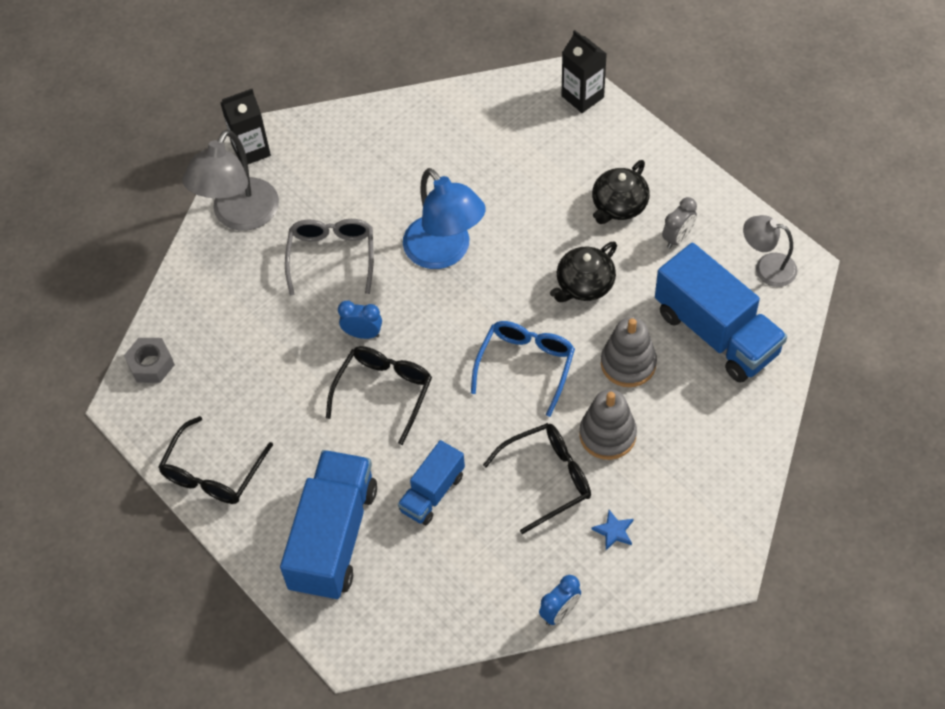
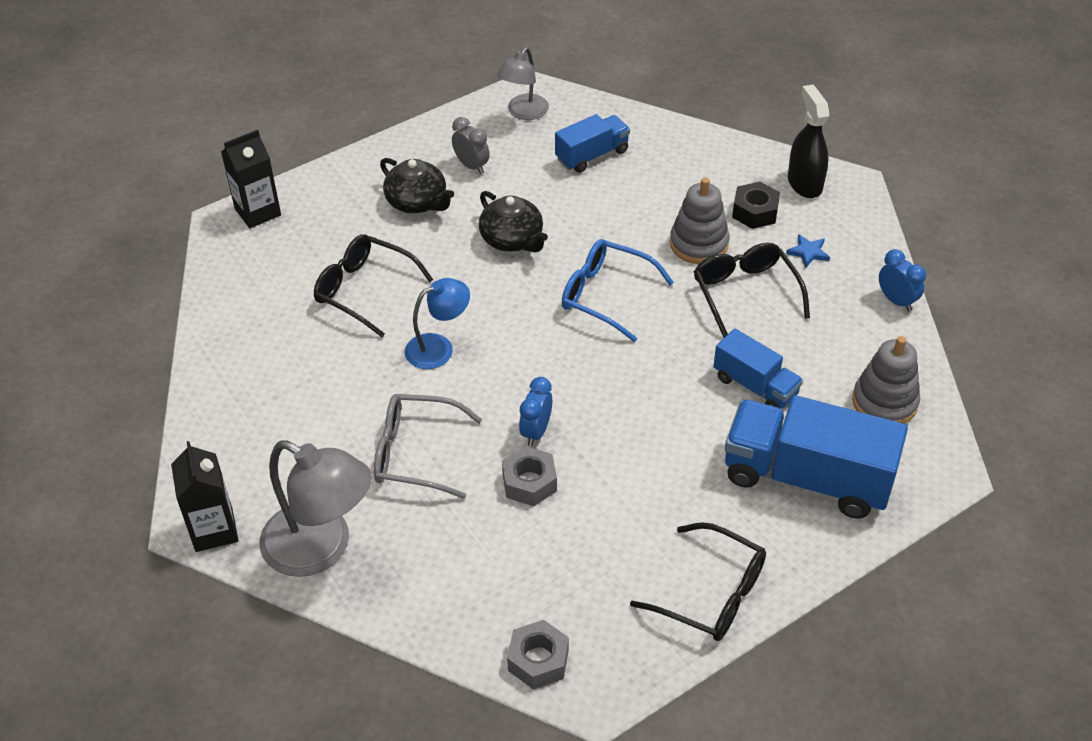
camera: 85 degrees left, 10 degrees down
black glasses [326,346,432,445] -> black glasses moved to [314,234,433,337]
blue lamp [403,168,486,269] -> blue lamp [405,278,470,369], size x0.60
grey stacking toy [601,317,657,387] -> grey stacking toy moved to [852,336,920,424]
blue truck [655,243,787,383] -> blue truck [555,114,630,173], size x0.55
none -> grey nut [502,446,557,506]
none -> black nut [732,182,780,229]
none -> black spray bottle [788,85,830,198]

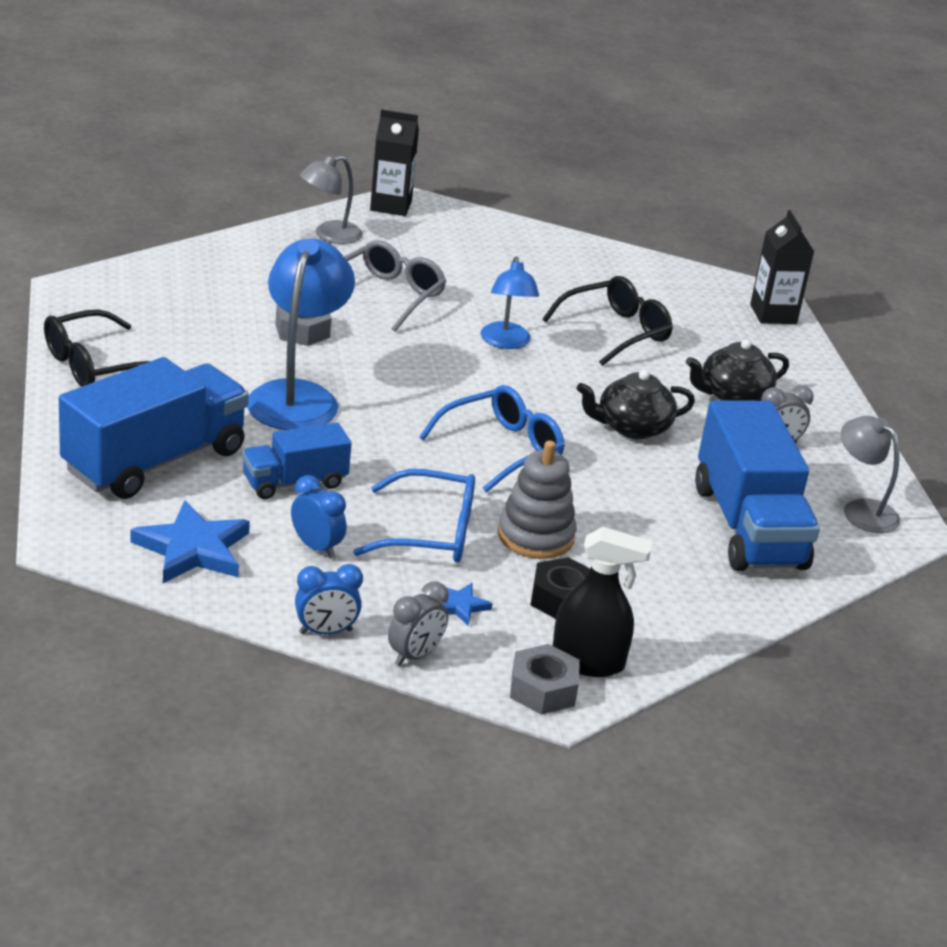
camera: 110 degrees right, 15 degrees down
grey lamp [260,441,372,577] -> grey lamp [300,155,363,244], size x0.60
grey nut [507,620,569,689] -> grey nut moved to [510,644,580,715]
blue clock [519,377,552,446] -> blue clock moved to [291,475,346,558]
blue truck [555,114,630,173] -> blue truck [695,400,820,571], size x1.81
black glasses [694,243,810,338] -> blue glasses [353,469,475,563]
grey stacking toy [852,336,920,424] -> blue star [130,500,250,583]
none -> blue lamp [247,238,355,430]
none -> grey clock [388,581,449,666]

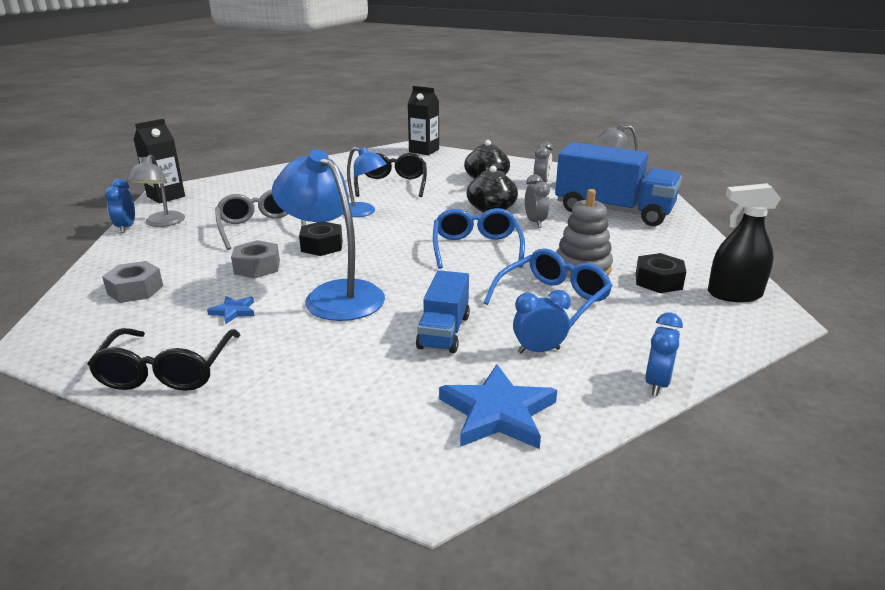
camera: 50 degrees left, 5 degrees down
blue truck [59,357,249,499] -> none
grey clock [388,581,449,666] -> grey clock moved to [525,174,550,228]
blue star [442,583,492,625] -> blue star moved to [207,296,254,324]
grey nut [510,644,580,715] -> grey nut moved to [102,261,163,303]
black spray bottle [553,527,653,677] -> black spray bottle turned 135 degrees counterclockwise [708,183,781,302]
none -> blue clock [104,179,135,233]
none -> black nut [299,222,343,256]

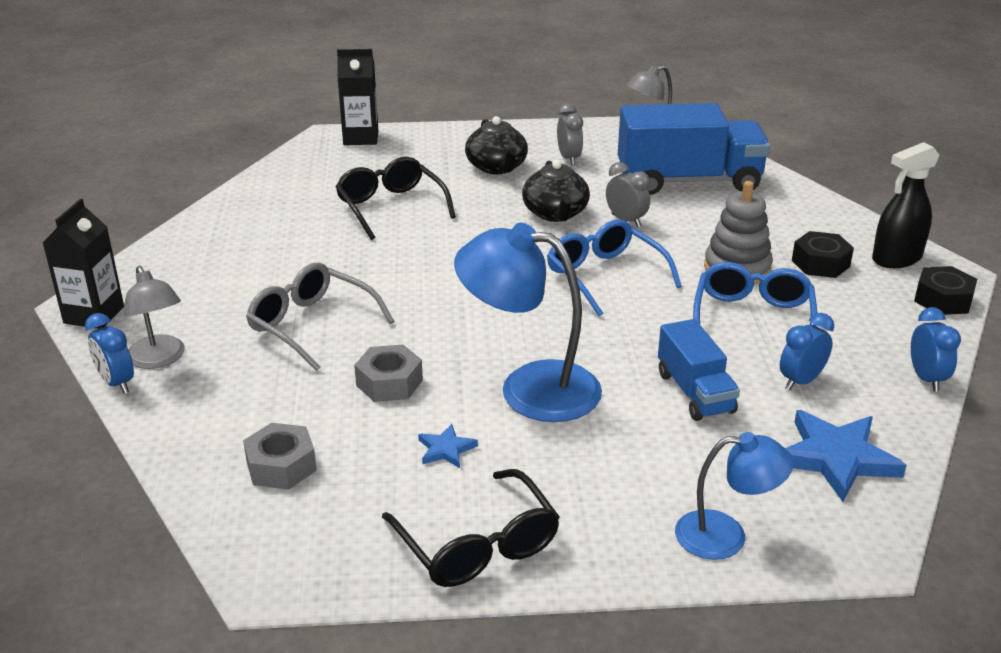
camera: 30 degrees left, 5 degrees up
black nut [299,222,343,256] -> black nut moved to [914,266,977,315]
blue lamp [343,147,387,217] -> blue lamp moved to [675,432,794,560]

